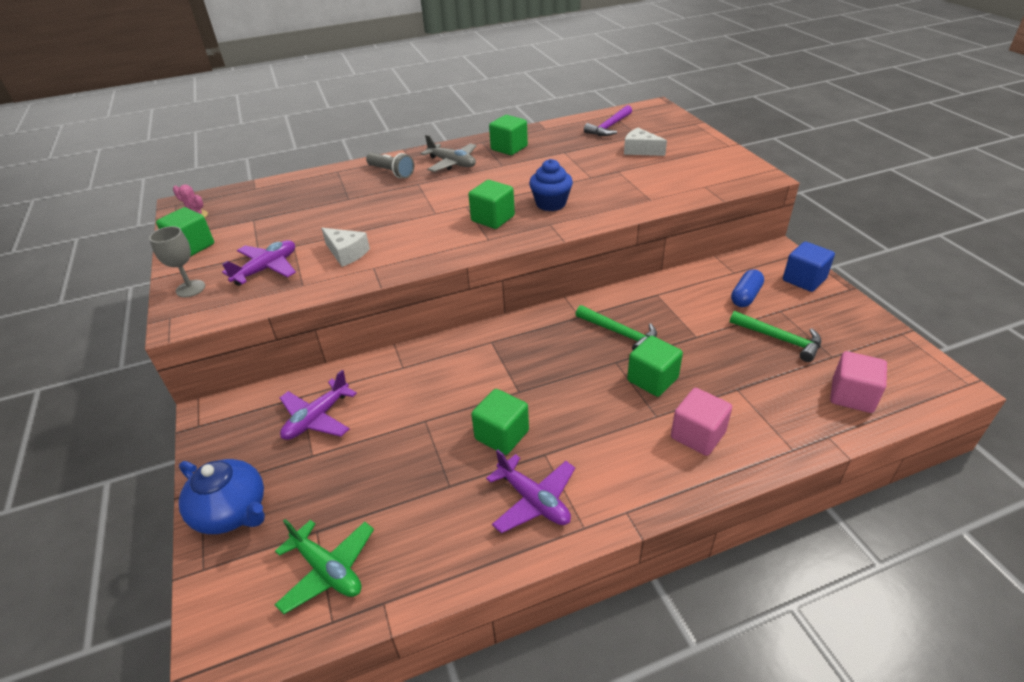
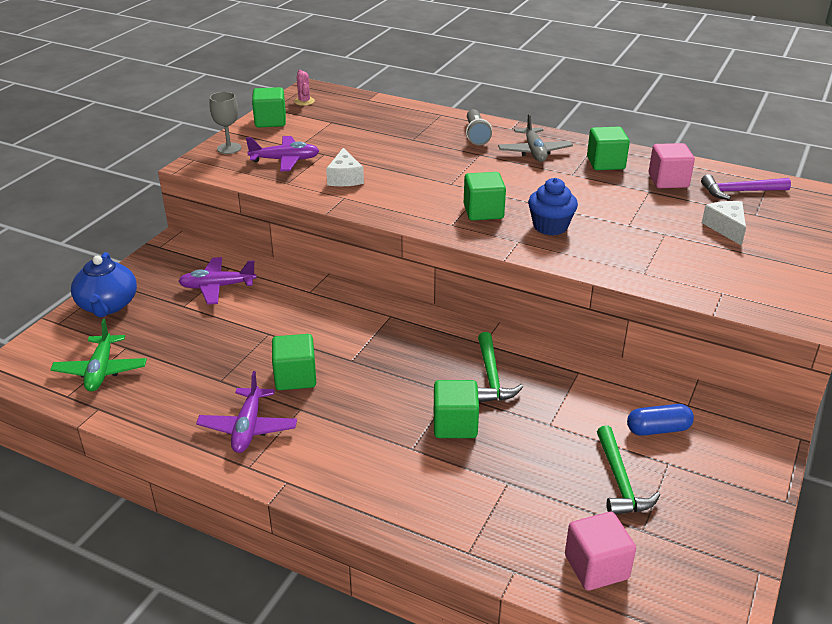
camera: 45 degrees right, 5 degrees down
pink cube [671,388,732,456] -> pink cube moved to [649,143,695,188]
blue cube [783,242,835,292] -> none

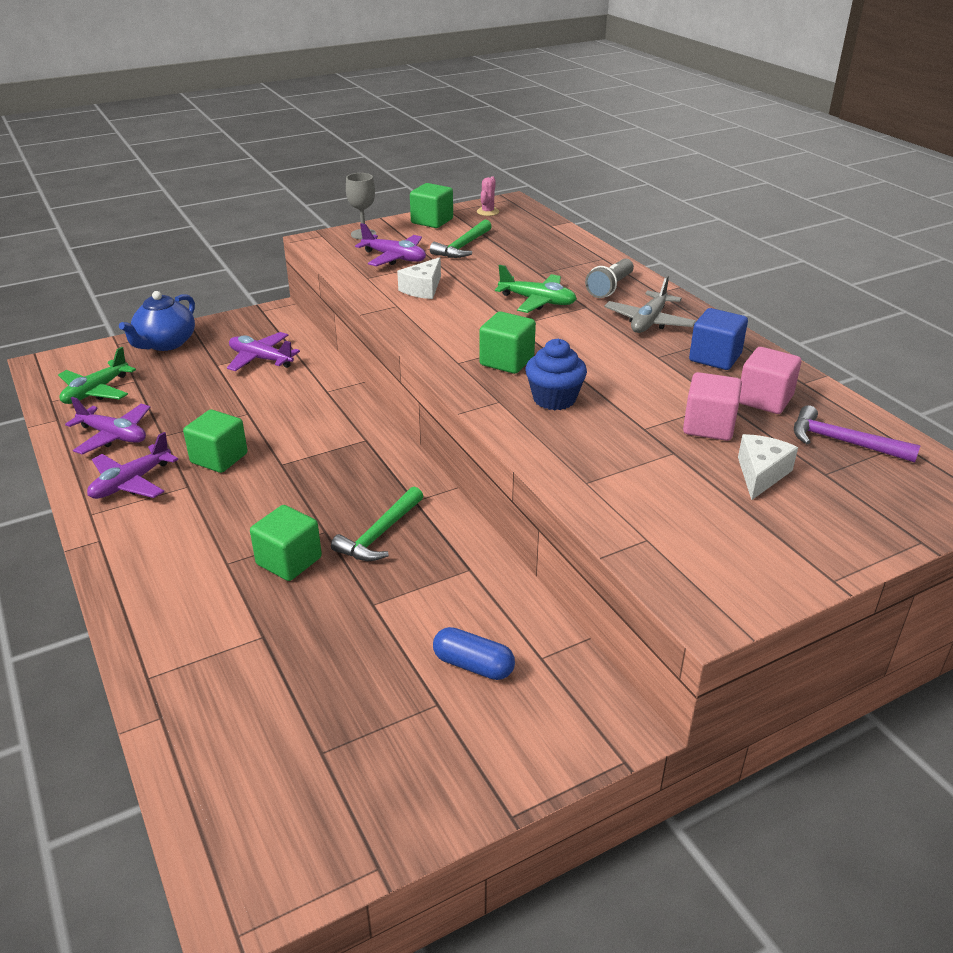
camera: 35 degrees right, 0 degrees up
pink cube [565,512,636,590] -> pink cube moved to [683,372,742,441]
green cube [587,127,630,170] -> blue cube [689,308,748,370]
green hammer [597,425,660,515] -> green hammer moved to [430,220,492,258]
none -> purple plane [65,397,150,455]
none -> green plane [495,265,577,313]

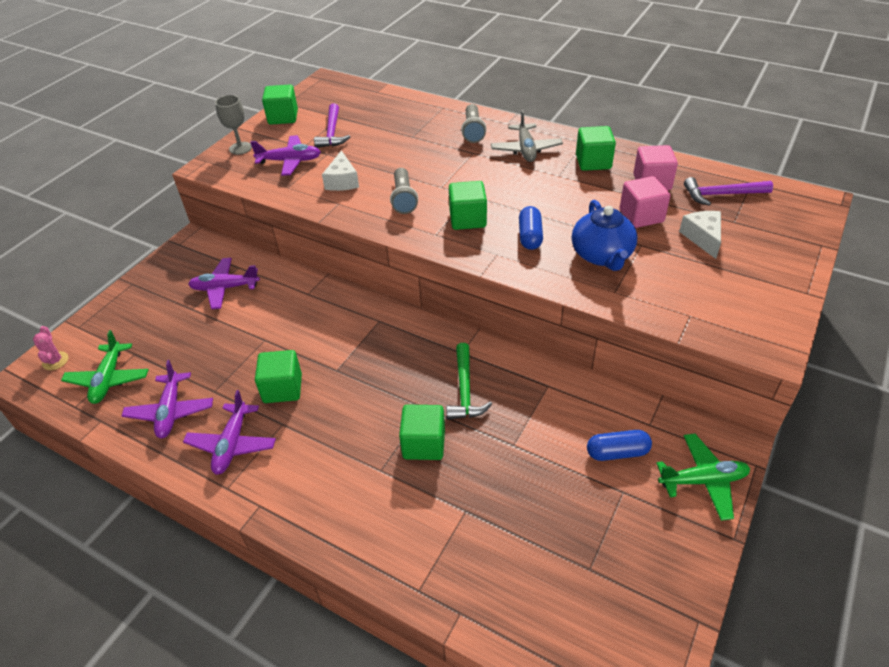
camera: 30 degrees left, 10 degrees up
purple plane [65,397,150,455] -> purple plane turned 90 degrees clockwise [122,360,213,438]
blue teapot [119,291,195,351] -> blue teapot moved to [572,200,637,271]
green hammer [430,220,492,258] -> purple hammer [314,103,350,148]
pink cactus [477,176,499,216] -> pink cactus moved to [33,326,68,370]
green plane [495,265,577,313] -> green plane moved to [656,433,750,521]
blue cupcake [525,339,587,410] -> blue capsule [519,206,543,250]
blue cube [689,308,748,370] -> green cube [576,126,616,171]
none -> grey flashlight [390,168,418,214]

